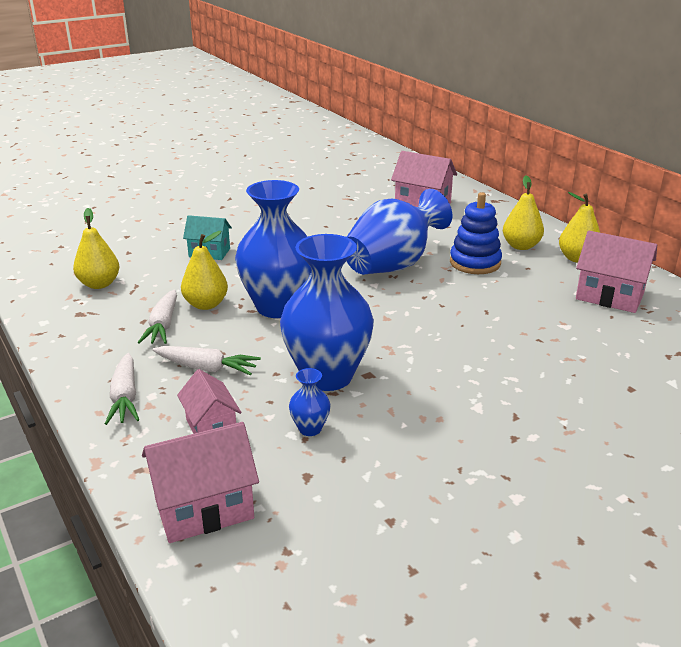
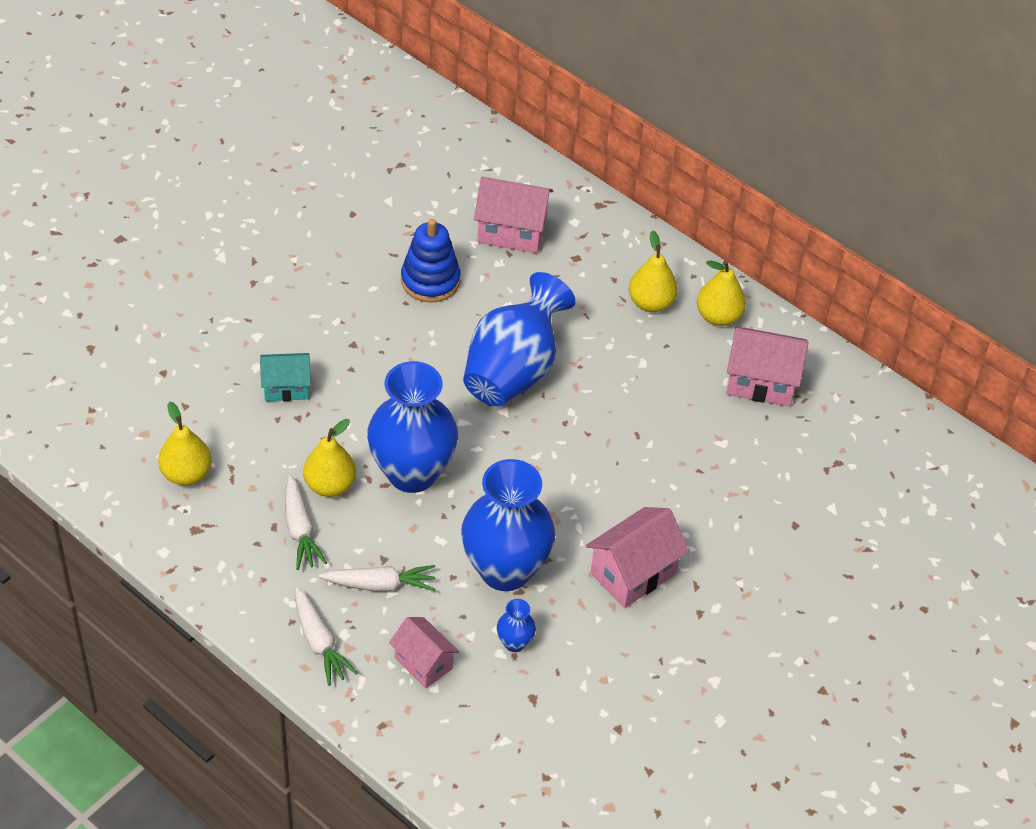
camera: 20 degrees left, 20 degrees up
pink house [142,422,259,543] -> pink house moved to [586,507,689,608]
blue stacking toy [450,192,502,274] -> blue stacking toy moved to [401,219,461,303]

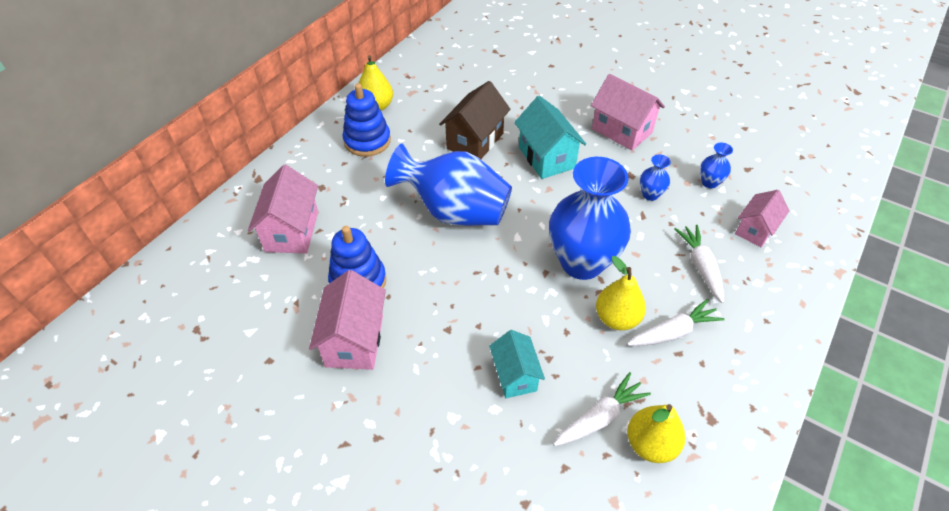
camera: 95 degrees left, 0 degrees up
white carrot [295,587,358,686] -> white carrot moved to [553,372,651,446]
blue vase [461,459,555,591] -> blue vase [640,154,671,201], size x0.41
yellow pear [629,230,678,312] -> blue stacking toy [342,83,391,157]
pink house [726,326,809,407] -> pink house moved to [309,270,386,370]
none -> brown house [439,81,511,159]
none -> turquoise house [514,96,586,179]

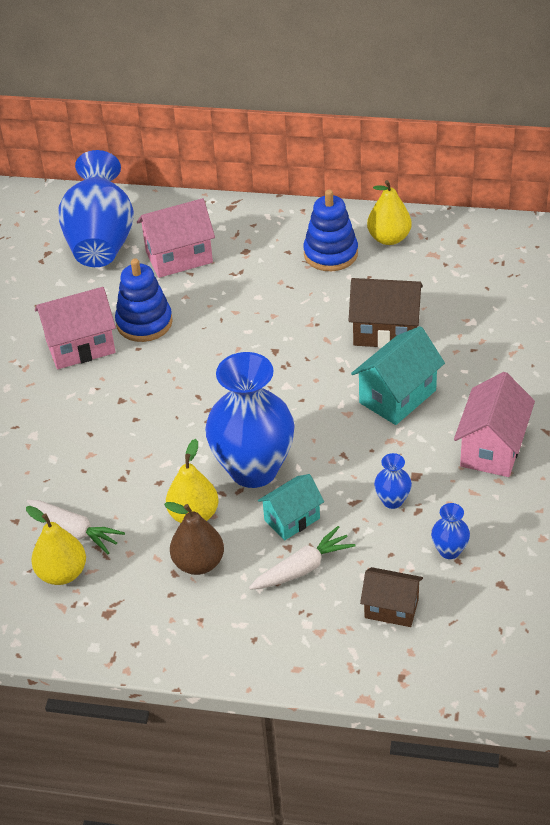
camera: 70 degrees right, 5 degrees down
blue vase [385,144,512,226] -> blue vase moved to [58,150,134,267]
turquoise house [489,330,545,398] -> turquoise house moved to [258,474,324,540]
white carrot [627,299,725,346] -> brown pear [164,502,224,575]
pink house [735,190,789,247] -> brown house [360,567,423,627]

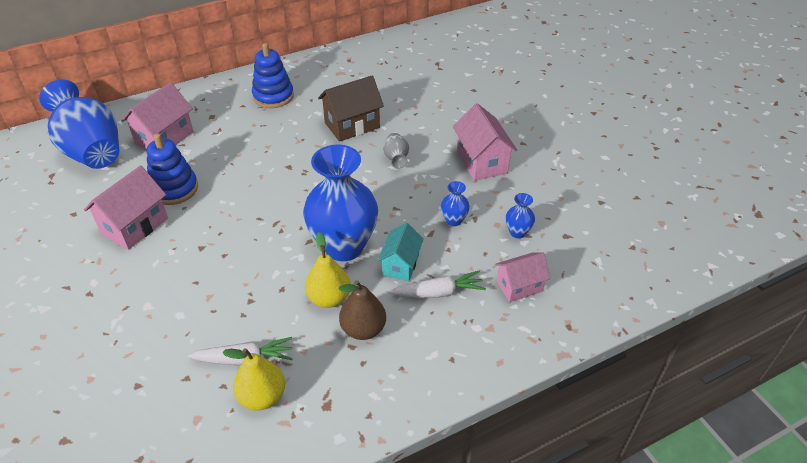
camera: 40 degrees left, 0 degrees up
white carrot [249,526,355,590] -> white carrot turned 60 degrees clockwise [389,270,486,298]
turquoise house [351,326,445,425] -> grey vase [383,133,409,169]
brown house [360,567,423,627] -> pink house [495,252,550,302]
yellow pear [367,180,412,245] -> none

